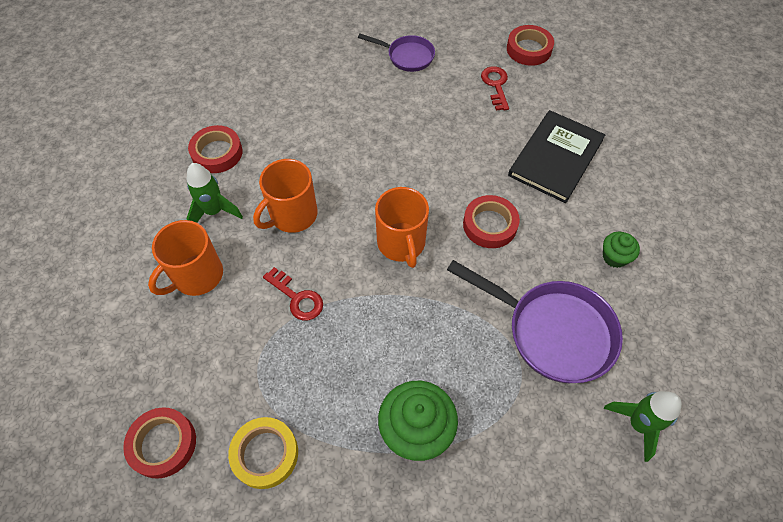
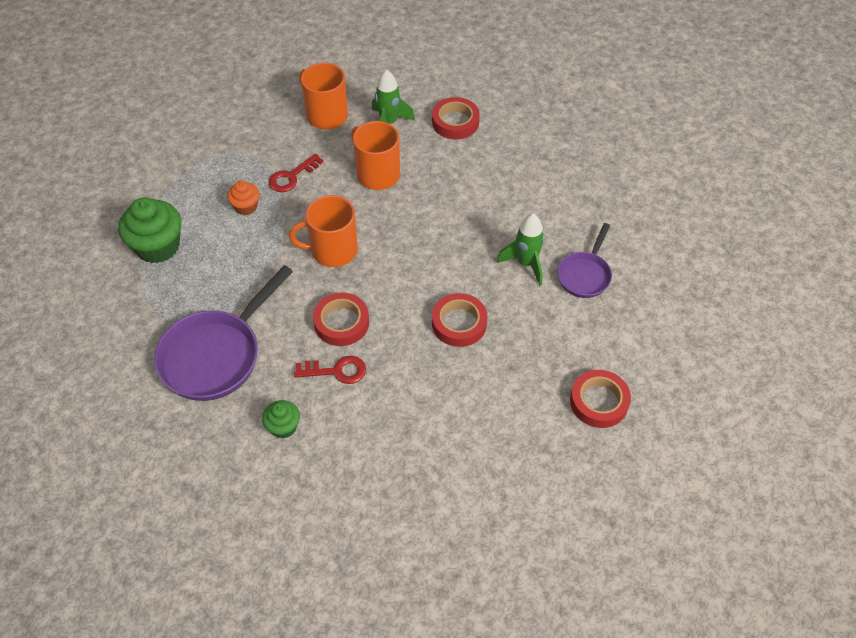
camera: 95 degrees right, 5 degrees down
red tape [123,407,196,479] -> red tape moved to [432,293,488,347]
yellow tape [228,417,298,489] -> none
red key [481,66,509,111] -> red key moved to [294,356,366,384]
black book [508,110,605,203] -> none
green rocket [604,391,682,462] -> green rocket moved to [497,214,545,286]
none -> orange cupcake [227,181,259,215]

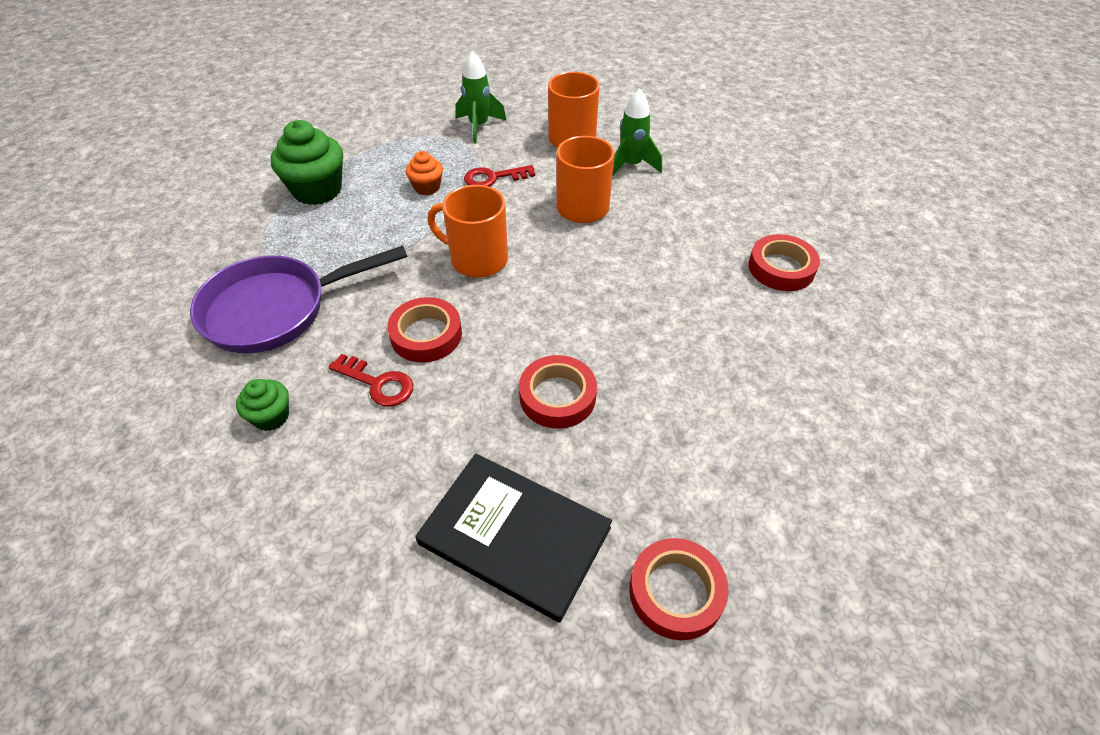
camera: 30 degrees right, 5 degrees down
red tape [432,97,480,139] -> red tape moved to [748,234,820,291]
green rocket [497,214,545,286] -> green rocket moved to [456,51,507,143]
purple pan [557,223,612,298] -> none
none -> black book [415,453,612,622]

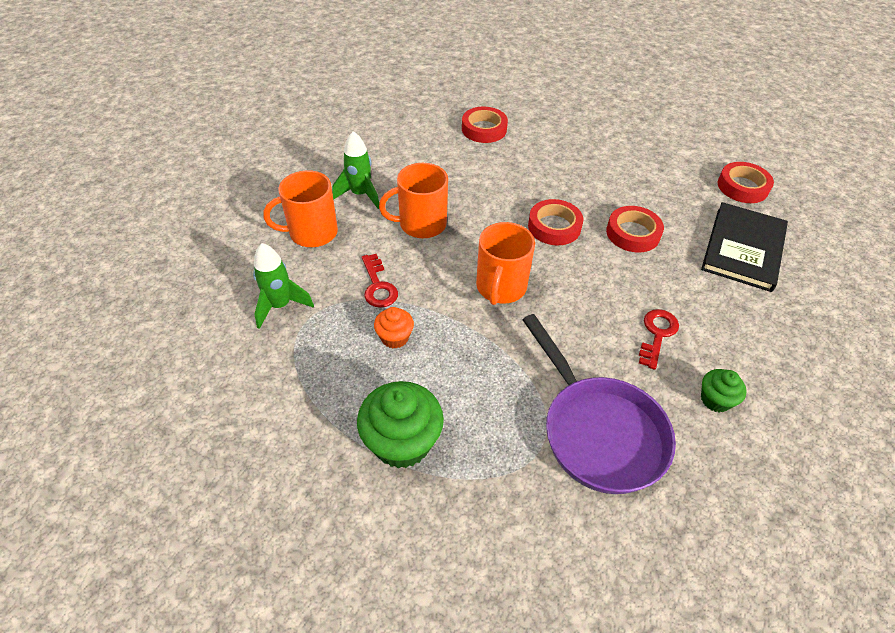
camera: 95 degrees left, 0 degrees up
red tape [387,297,462,363] -> red tape moved to [528,199,583,245]

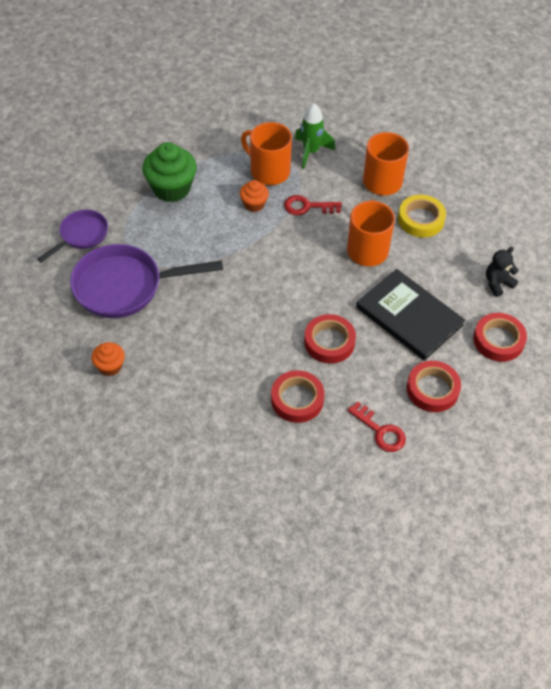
camera: 110 degrees right, 5 degrees up
green rocket [332,131,379,209] -> yellow tape [398,195,446,237]
orange mug [476,222,535,305] -> orange mug moved to [241,122,292,185]
red key [639,309,679,370] -> red key moved to [347,401,406,452]
black book [701,202,788,292] -> black book moved to [356,269,465,361]
green cupcake [701,369,747,412] -> orange cupcake [91,342,125,376]
red tape [718,162,774,203] -> red tape moved to [407,361,461,412]
none -> purple pan [37,210,108,263]
none -> black teddy bear [486,247,519,297]

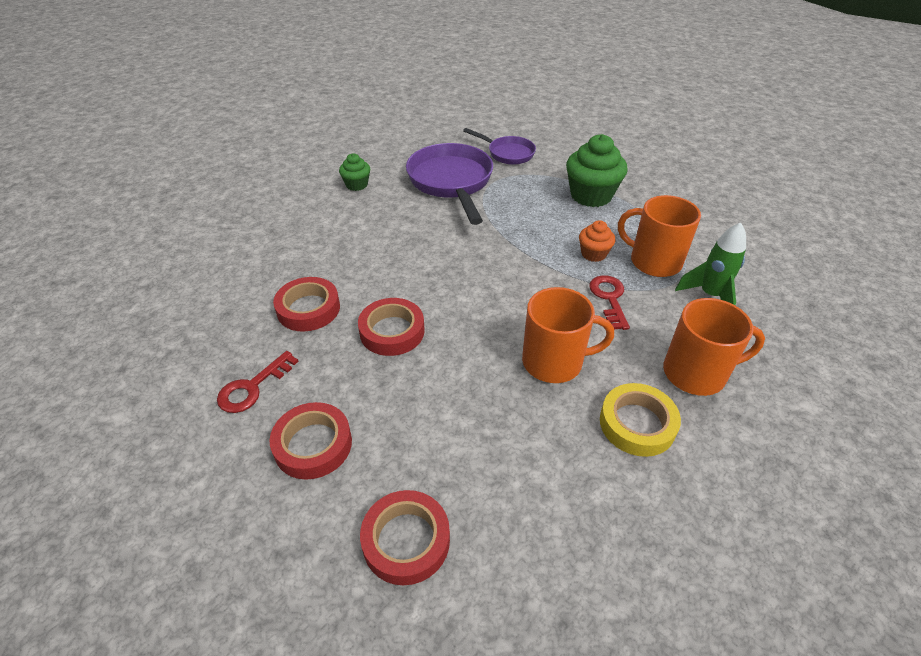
camera: 85 degrees right, 10 degrees down
orange cupcake [91,342,125,376] -> green cupcake [339,153,370,191]
orange mug [241,122,292,185] -> orange mug turned 90 degrees counterclockwise [618,195,701,277]
black book [356,269,465,361] -> none
black teddy bear [486,247,519,297] -> none

